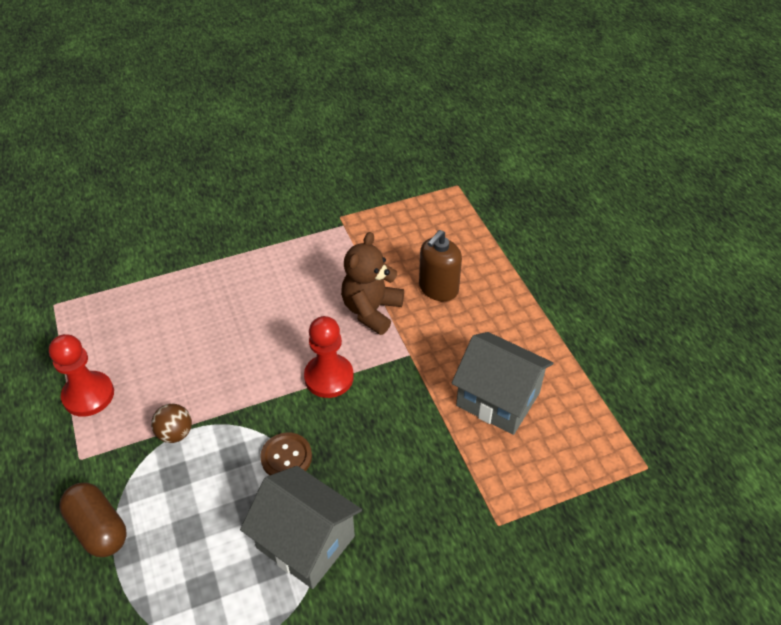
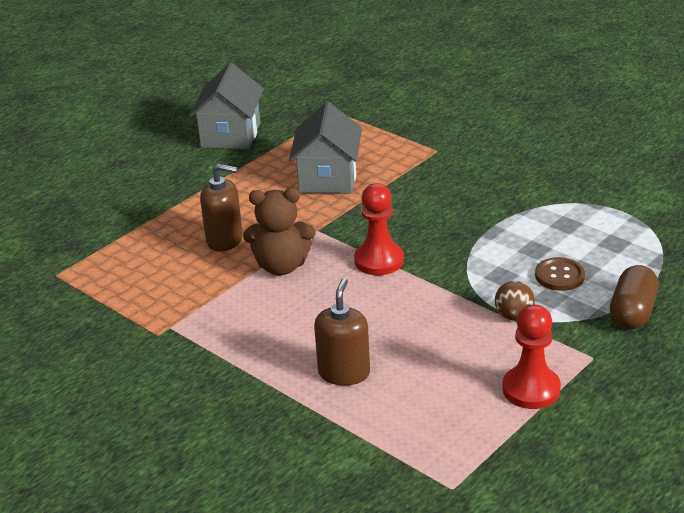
camera: 115 degrees left, 15 degrees down
grey house [240,466,362,589] -> grey house moved to [189,63,264,149]
brown button [260,432,312,476] -> brown button moved to [535,257,585,291]
none -> brown soap dispenser [314,278,370,386]

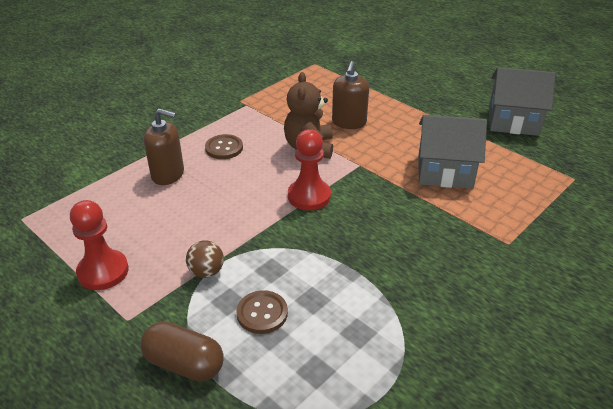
camera: 90 degrees right, 5 degrees up
none -> brown button [205,134,243,159]

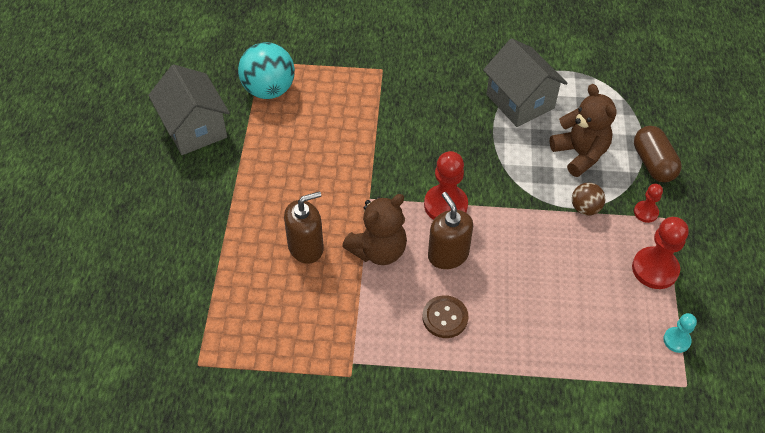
camera: 130 degrees left, 15 degrees up
brown soap dispenser [144,108,184,185] -> brown soap dispenser moved to [428,192,473,269]
brown button [236,290,288,334] -> brown teddy bear [550,84,617,177]
grey house [418,115,487,189] -> grey house moved to [483,38,568,127]
none -> turquoise ball [238,42,295,99]
none -> red pawn [634,184,663,223]
none -> turquoise pawn [663,313,697,353]

